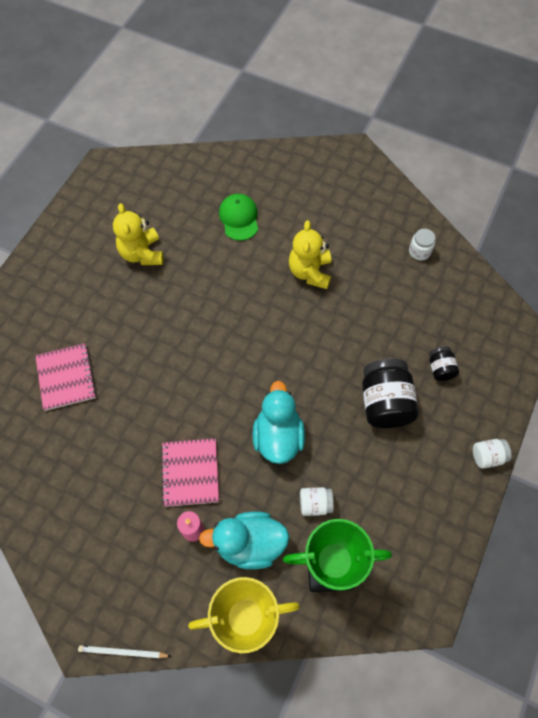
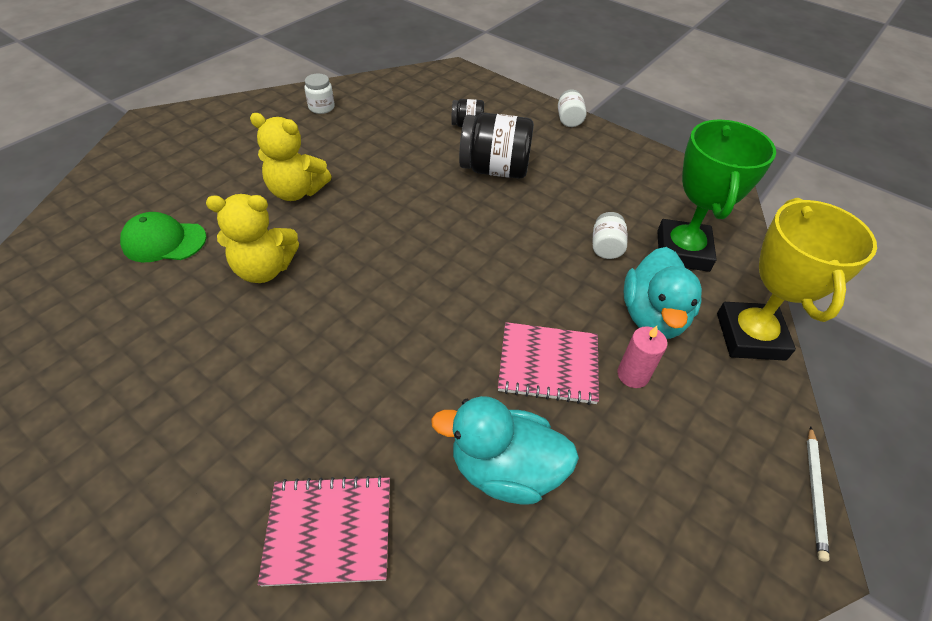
camera: 80 degrees left, 15 degrees down
yellow teddy bear [113,203,163,265] -> yellow teddy bear moved to [206,194,299,283]
turquoise duck [252,381,305,464] -> turquoise duck moved to [431,396,579,505]

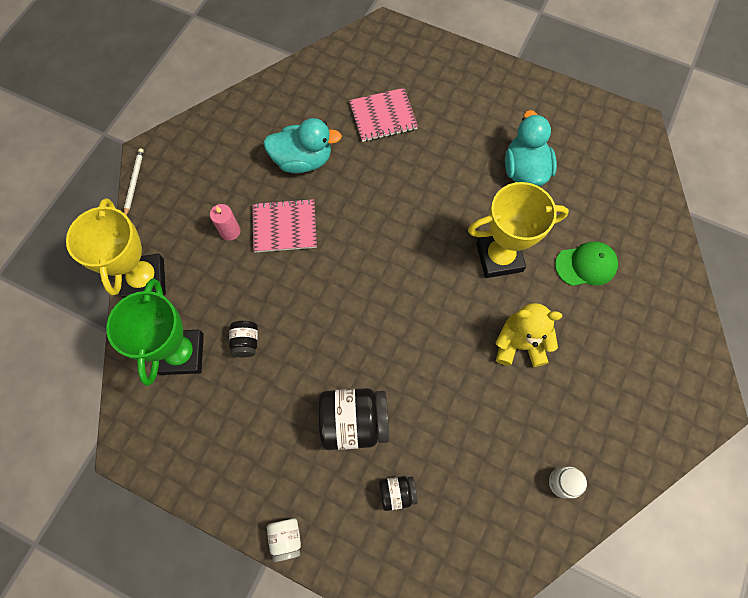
camera: 170 degrees right, 20 degrees up
yellow teddy bear [206,194,299,283] -> yellow trophy [468,182,569,278]
white jar [593,212,627,259] -> black jar [229,321,258,357]
turquoise duck [623,247,702,339] -> turquoise duck moved to [505,110,557,186]

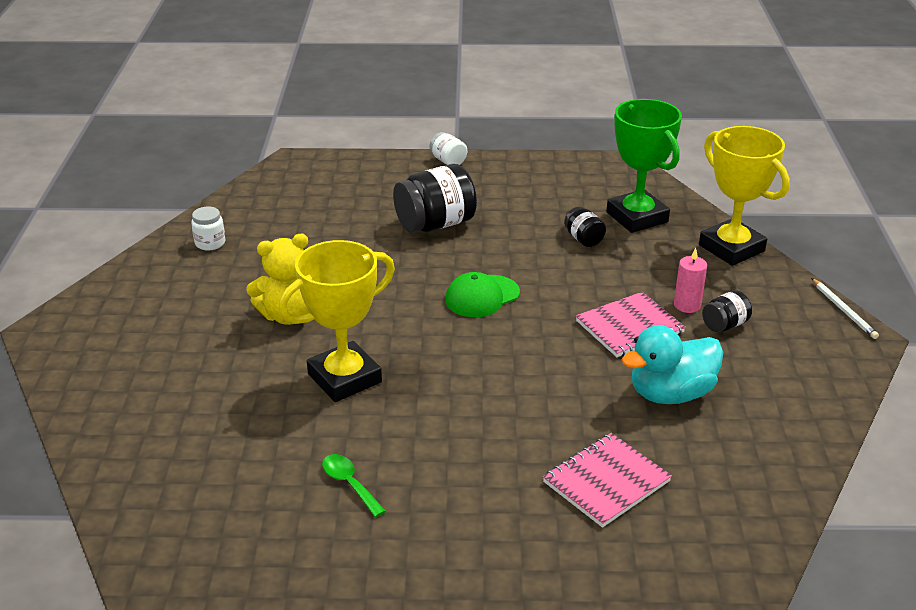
camera: 155 degrees right, 35 degrees down
black jar [379,476,418,511] -> black jar moved to [702,290,752,332]
turquoise duck [505,110,557,186] -> green spoon [322,454,386,517]
green cap [555,241,618,286] -> green cap moved to [445,272,520,317]

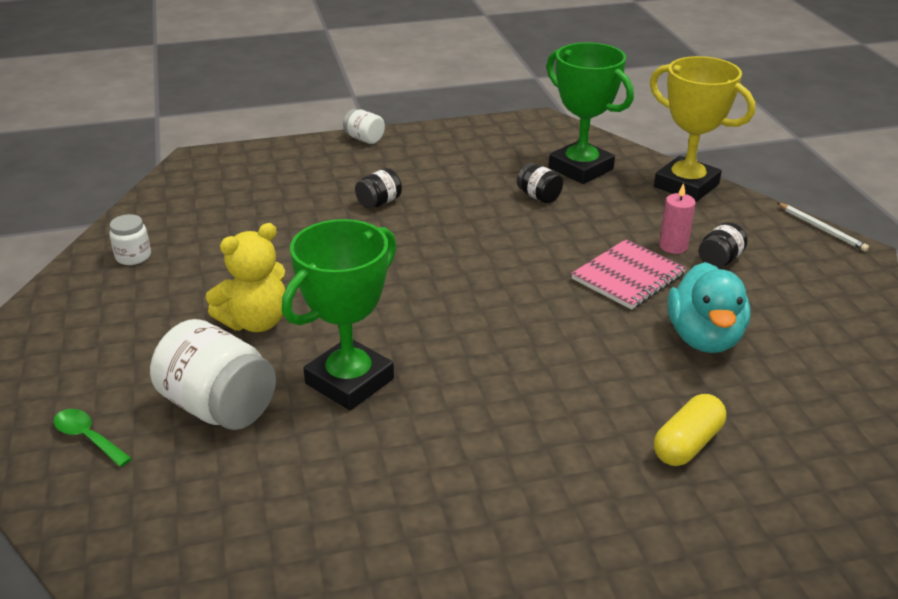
camera: 15 degrees left, 0 degrees up
yellow trophy [279,240,395,402] -> green trophy [282,219,397,410]
green spoon [322,454,386,517] -> green spoon moved to [54,409,132,467]
black jar [393,164,477,233] -> black jar [355,168,402,209], size x0.51
green cap [445,272,520,317] -> none
pink notebook [543,433,672,528] -> yellow capsule [654,394,726,466]
turquoise duck [621,325,723,404] -> turquoise duck turned 45 degrees counterclockwise [667,262,751,353]
none -> white jar [150,319,276,430]

